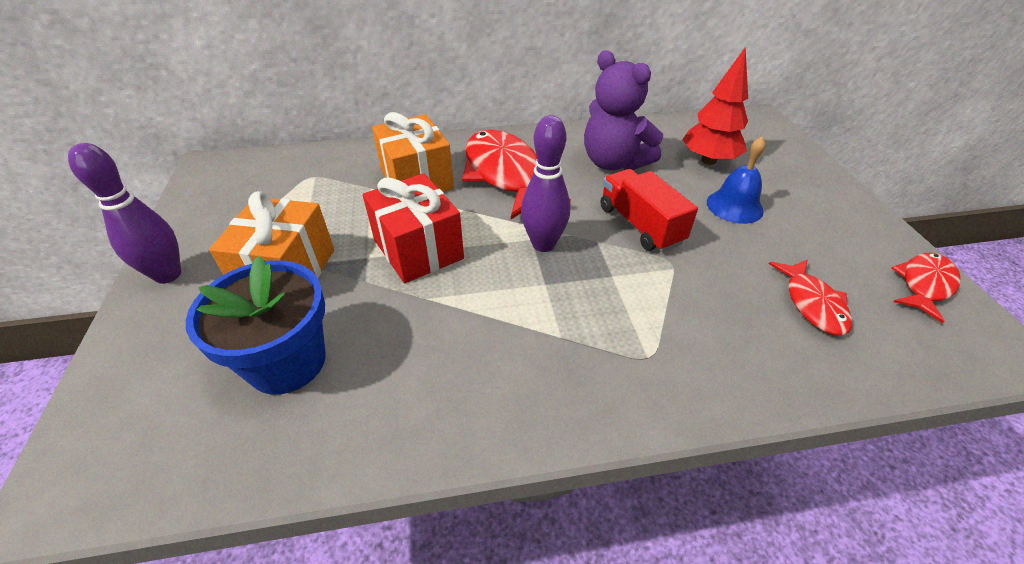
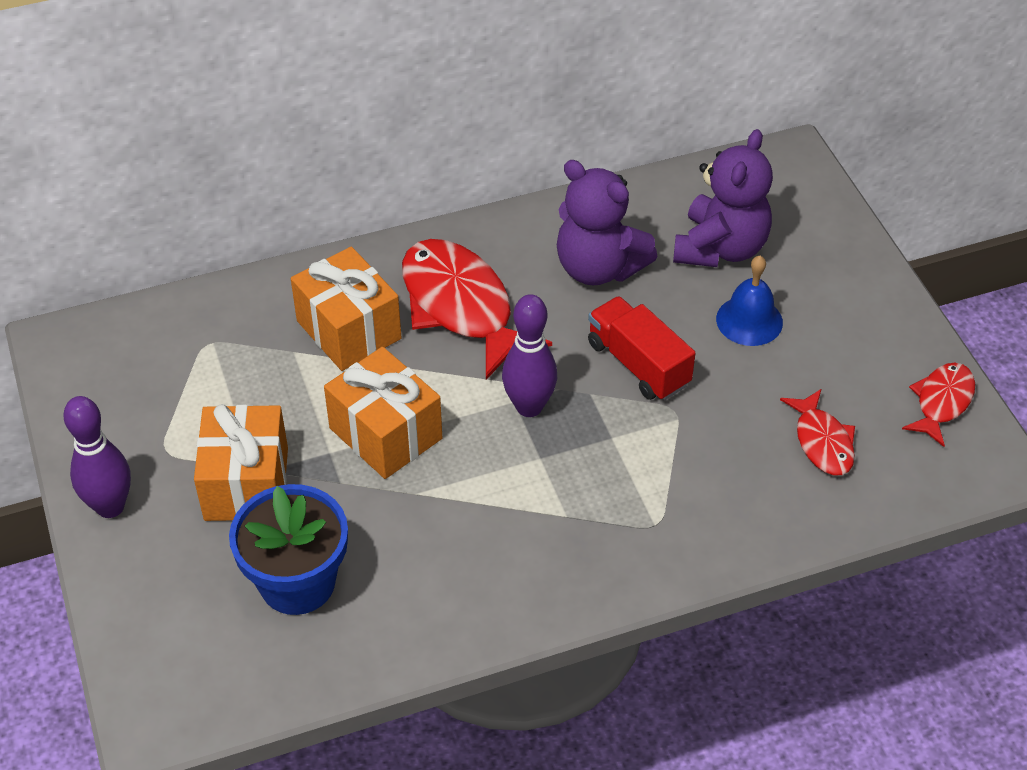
camera: 10 degrees left, 5 degrees up
red gift [363,173,464,283] -> orange gift [324,347,442,479]
red tree [682,47,748,165] -> purple teddy bear [673,129,773,267]

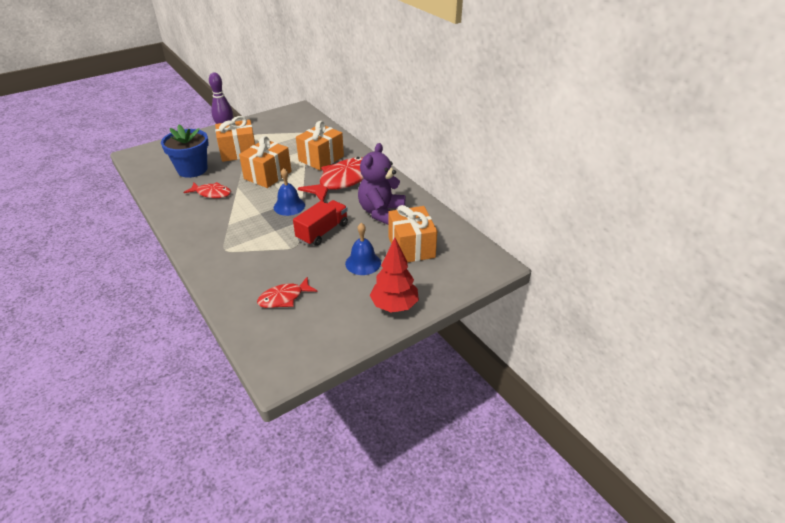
camera: 75 degrees right, 10 degrees down
purple bowling pin [502,294,557,417] -> blue bell [274,168,305,216]
purple teddy bear [673,129,773,267] -> orange gift [388,205,437,263]
red fish [902,363,975,447] -> red fish moved to [183,182,231,198]
none -> red tree [370,238,419,313]

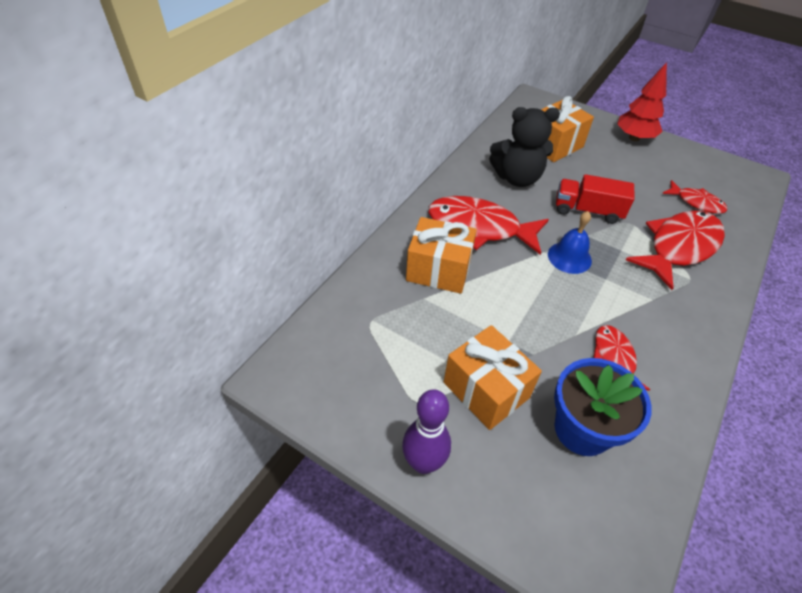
camera: 115 degrees left, 10 degrees up
orange gift [239,136,292,188] -> none
blue bell [345,223,381,275] -> none
purple teddy bear [358,143,405,225] -> black teddy bear [489,107,560,187]
none -> red fish [626,210,725,290]

